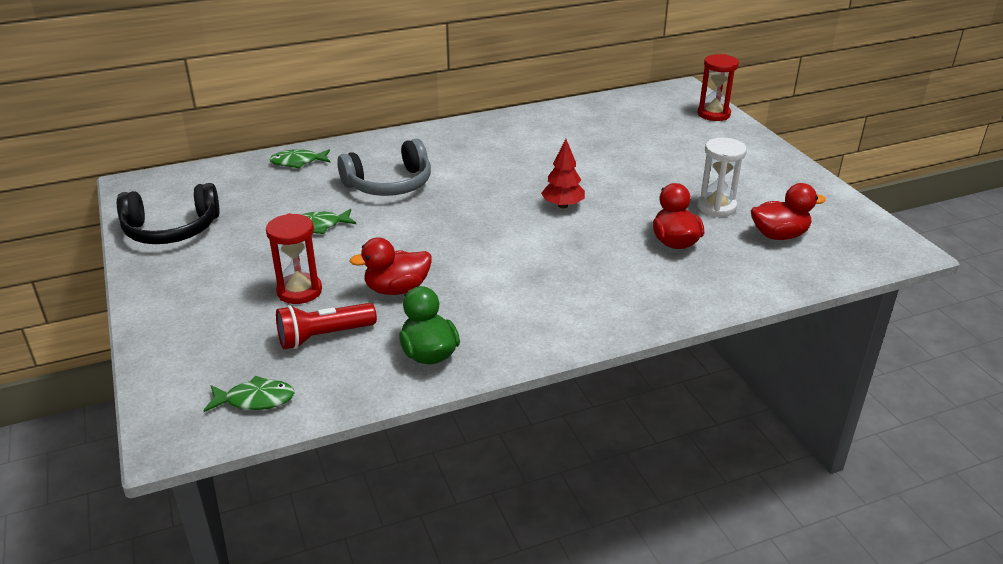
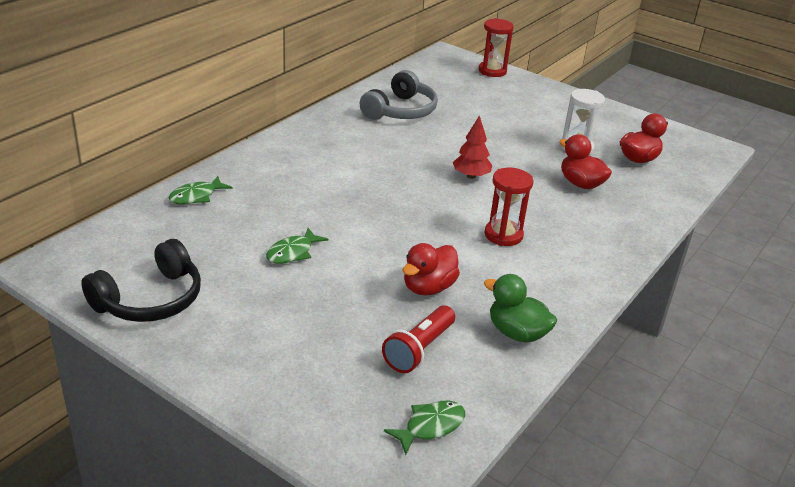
camera: 35 degrees left, 0 degrees up
red hourglass [266,213,322,304] -> red hourglass moved to [484,168,533,246]
grey headphones [337,139,431,196] -> grey headphones moved to [360,70,438,120]

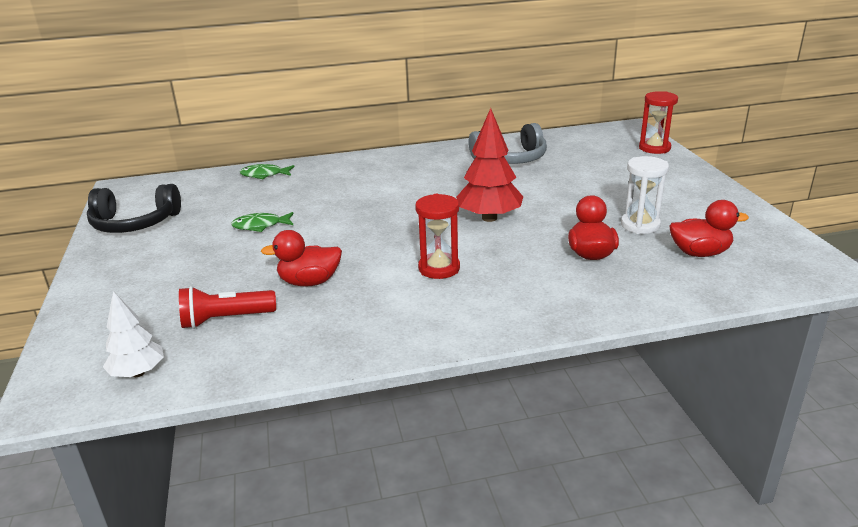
camera: 45 degrees right, 5 degrees down
green fish [384,401,465,455] -> white tree [103,291,164,377]
red tree [453,115,492,179] -> red tree [456,108,523,222], size x1.60
green duck [484,274,557,343] -> none

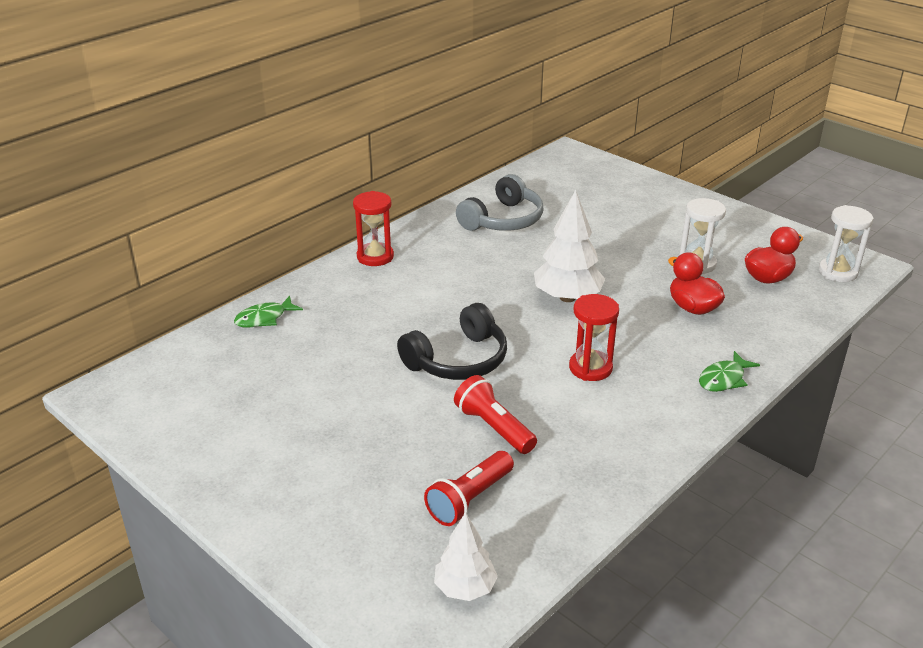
camera: 35 degrees left, 5 degrees up
black headphones [87,184,181,233] -> black headphones moved to [397,303,507,380]
green fish [231,212,294,232] -> green fish moved to [699,351,760,392]
red duck [261,230,342,287] -> red flashlight [454,375,537,454]
red tree [456,108,523,222] -> white tree [534,190,605,302]
red hourglass [639,91,678,154] -> red hourglass moved to [353,191,394,266]
none -> white hourglass [819,205,873,282]

